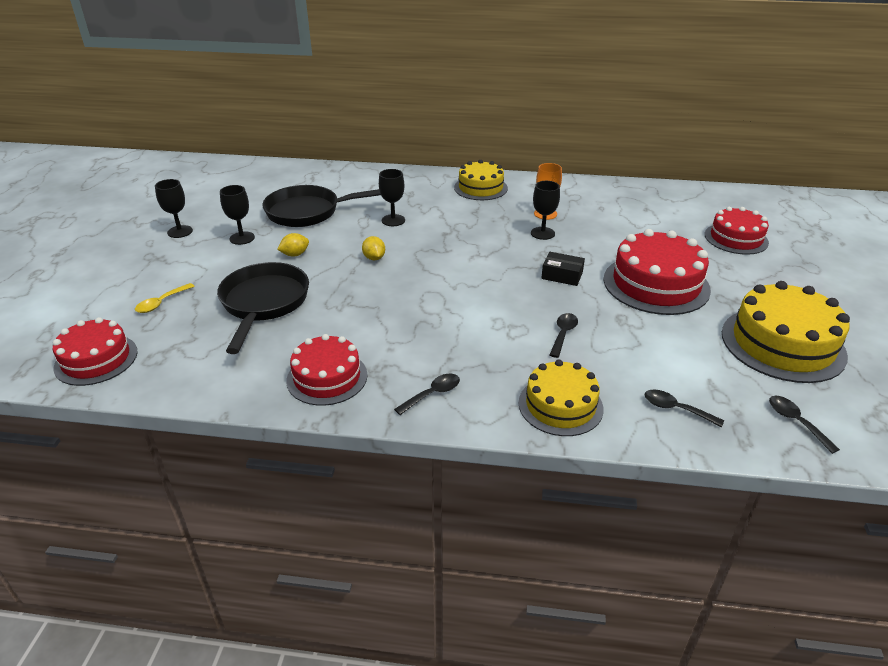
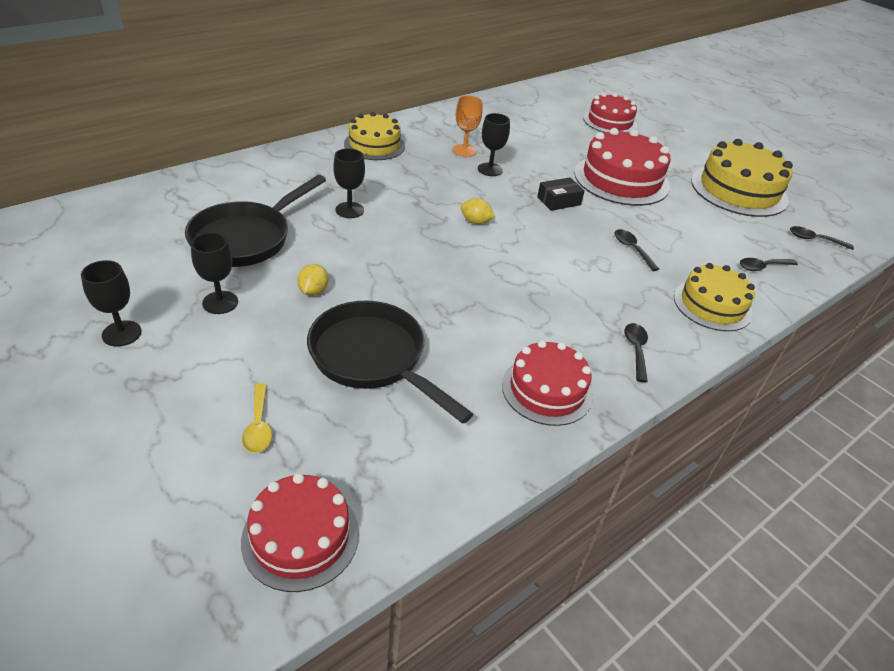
camera: 50 degrees left, 5 degrees up
yellow lemon [362,236,385,260] -> yellow lemon moved to [461,198,495,224]

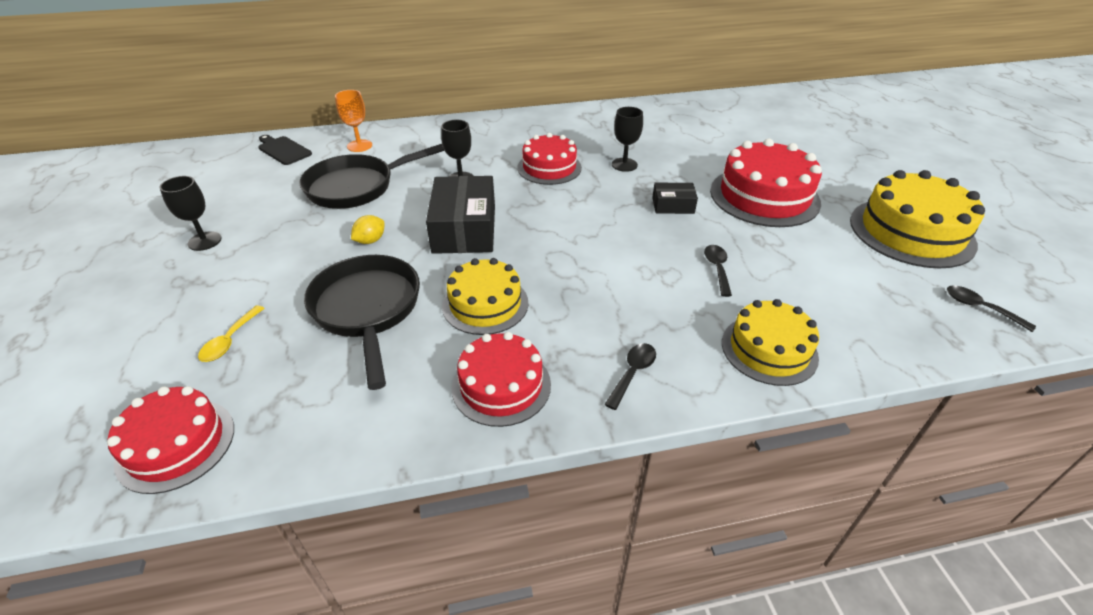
camera: 30 degrees right, 0 degrees up
black goblet [191,233,238,314] -> none
yellow cake [344,112,405,160] -> yellow cake moved to [442,258,529,335]
orange goblet [453,96,483,157] -> orange goblet moved to [335,90,372,152]
yellow lemon [461,198,495,224] -> none
red cake [583,93,637,133] -> red cake moved to [517,133,582,185]
black spoon [740,258,798,271] -> none
none -> black cutting board [258,135,312,165]
none -> black box [426,176,495,254]

